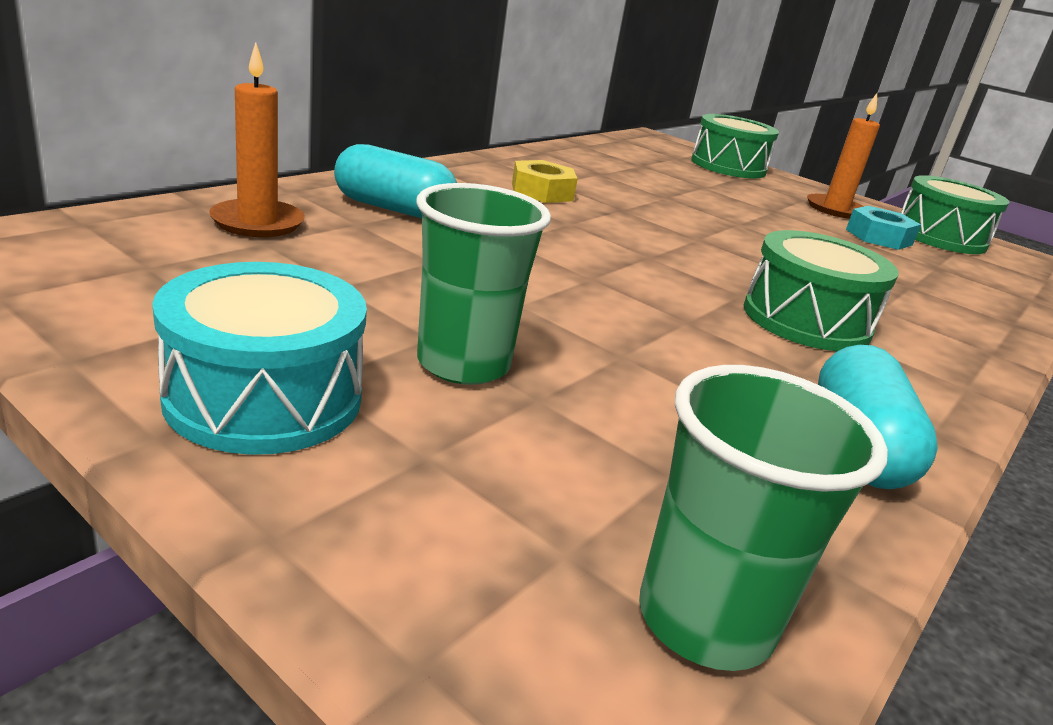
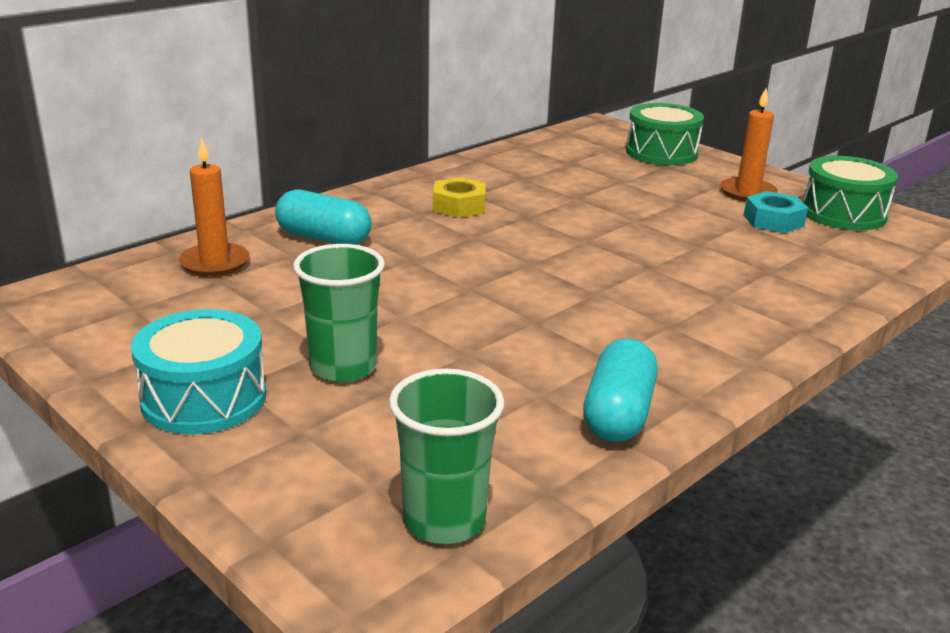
camera: 10 degrees right, 0 degrees up
green drum [744,230,899,351] -> none

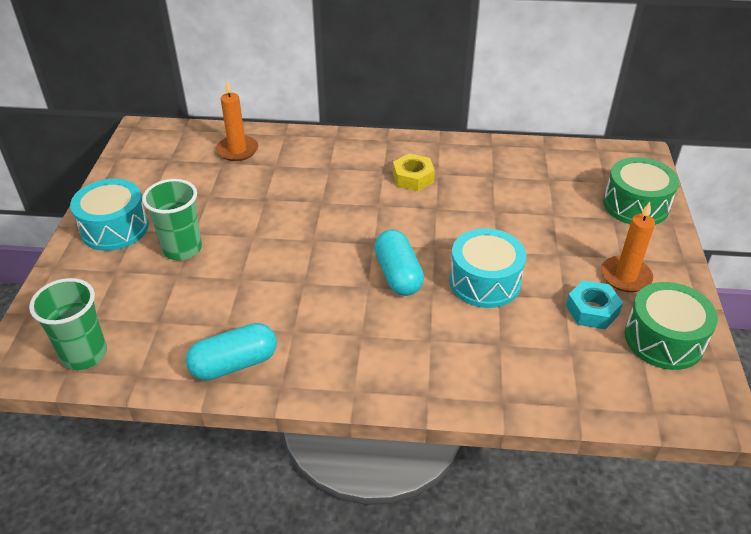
camera: 50 degrees right, 15 degrees up
turquoise capsule [275,190,371,245] -> turquoise capsule moved to [374,229,424,296]
none -> turquoise drum [449,228,526,308]

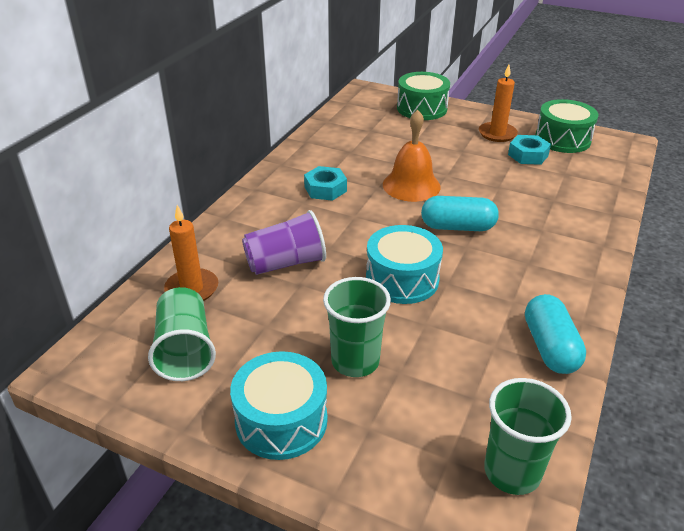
camera: 70 degrees left, 5 degrees down
yellow nut [393,153,435,191] -> turquoise nut [304,166,347,201]
turquoise drum [449,228,526,308] -> turquoise drum moved to [366,225,443,304]
none -> green cup [148,287,216,381]
none -> purple cup [242,210,326,275]
none -> orange bell [383,110,441,202]

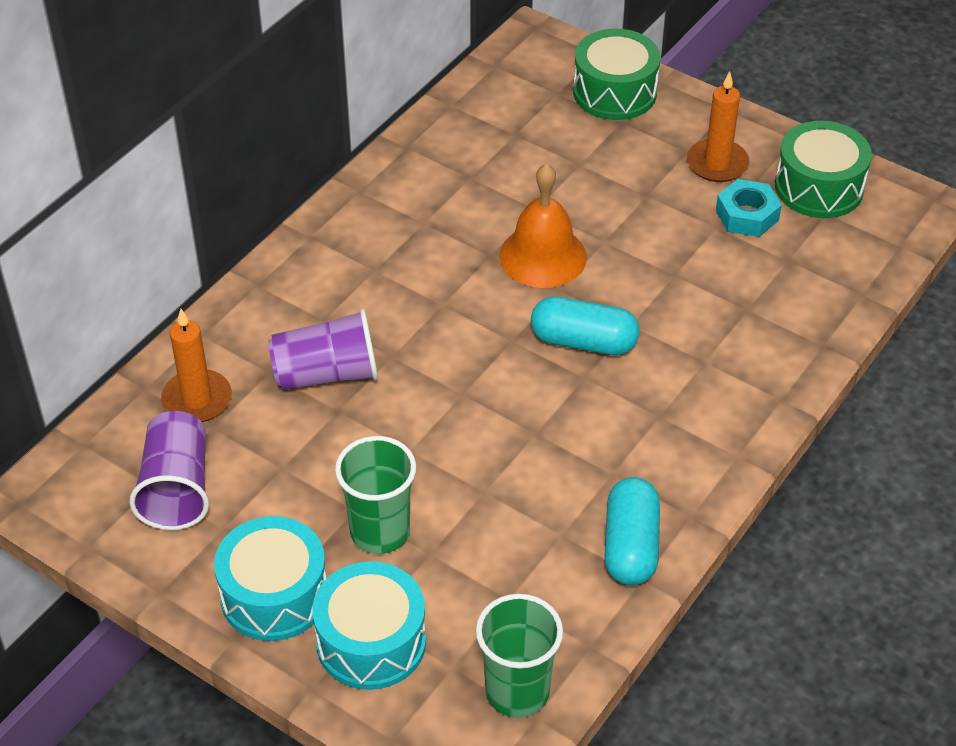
camera: 10 degrees right, 10 degrees up
green cup [148,287,216,381] -> purple cup [129,411,209,530]
turquoise nut [304,166,347,201] -> none
turquoise drum [366,225,443,304] -> turquoise drum moved to [312,561,426,690]

